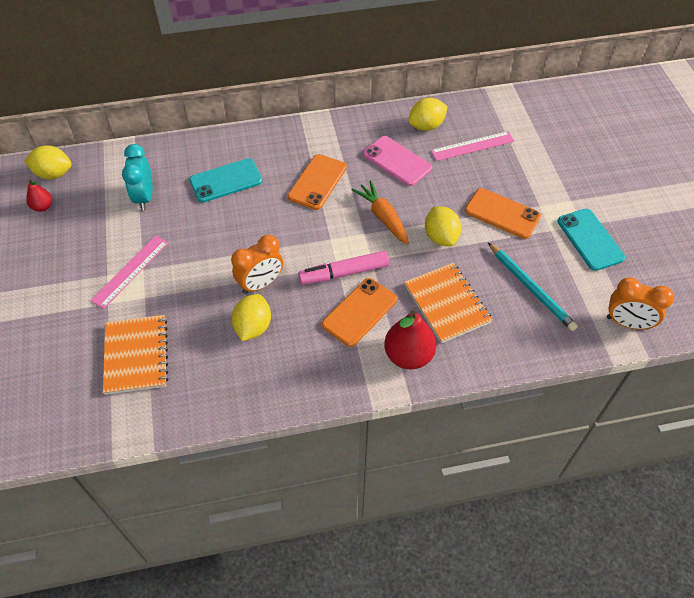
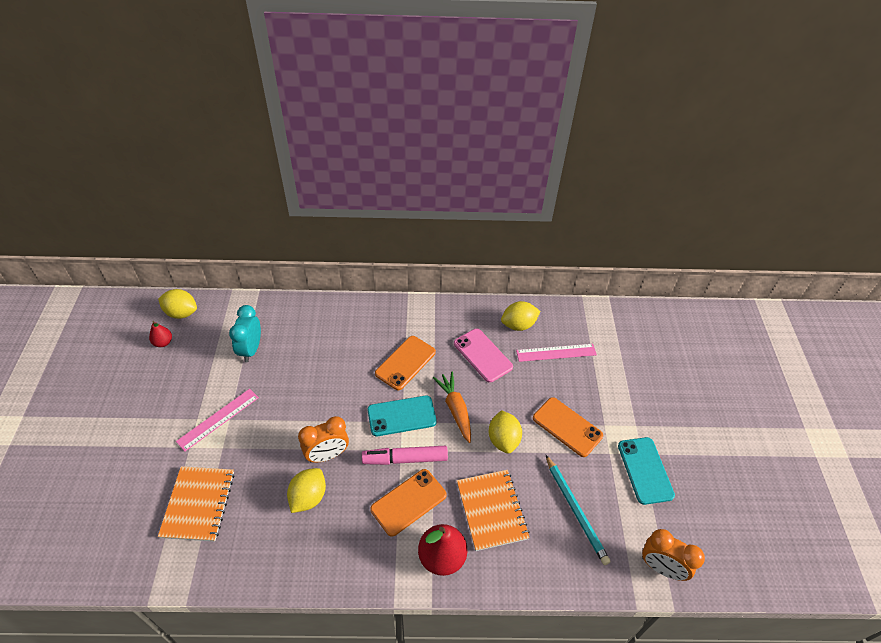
camera: 10 degrees right, 5 degrees down
turquoise phone [190,158,263,203] -> turquoise phone moved to [368,396,437,436]

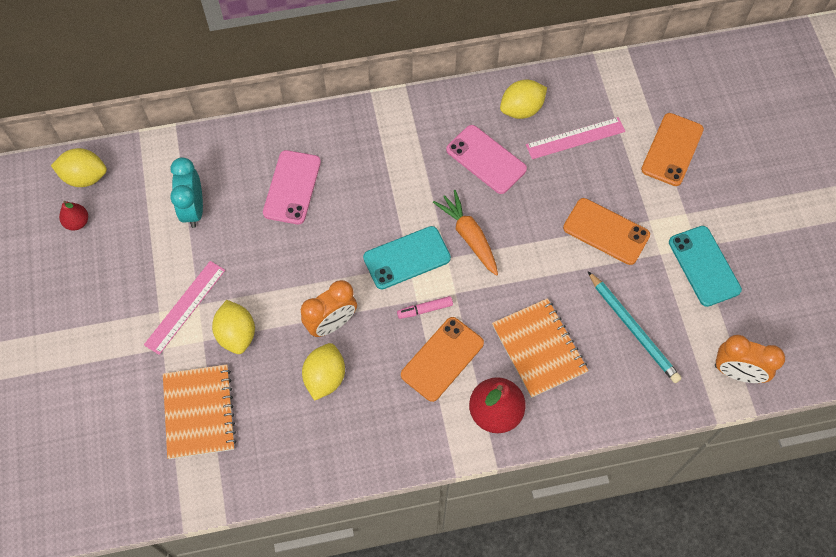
camera: 10 degrees left, 15 degrees up
pink marker [362,446,448,465] -> pink marker [397,296,453,319], size x0.55
orange phone [375,336,436,390] -> orange phone moved to [641,113,704,186]
yellow lemon [489,410,522,454] -> yellow lemon moved to [212,300,255,354]
none -> pink phone [263,150,321,224]

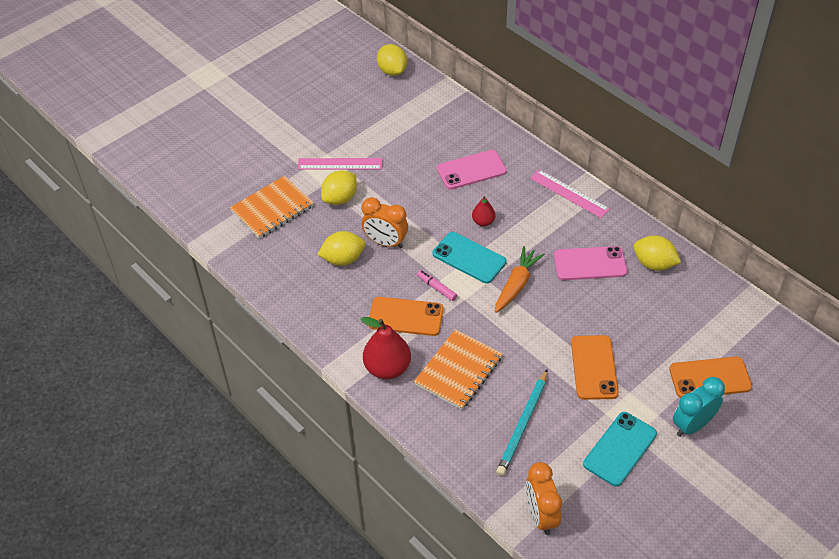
camera: 60 degrees right, 15 degrees down
red pear [59,201,88,231] -> red pear moved to [472,196,495,226]
turquoise clock [170,157,203,228] -> turquoise clock moved to [673,377,725,437]
pink phone [446,125,527,194] -> pink phone turned 75 degrees clockwise [554,246,627,280]
pink ruler [526,117,625,159] -> pink ruler moved to [530,170,610,218]

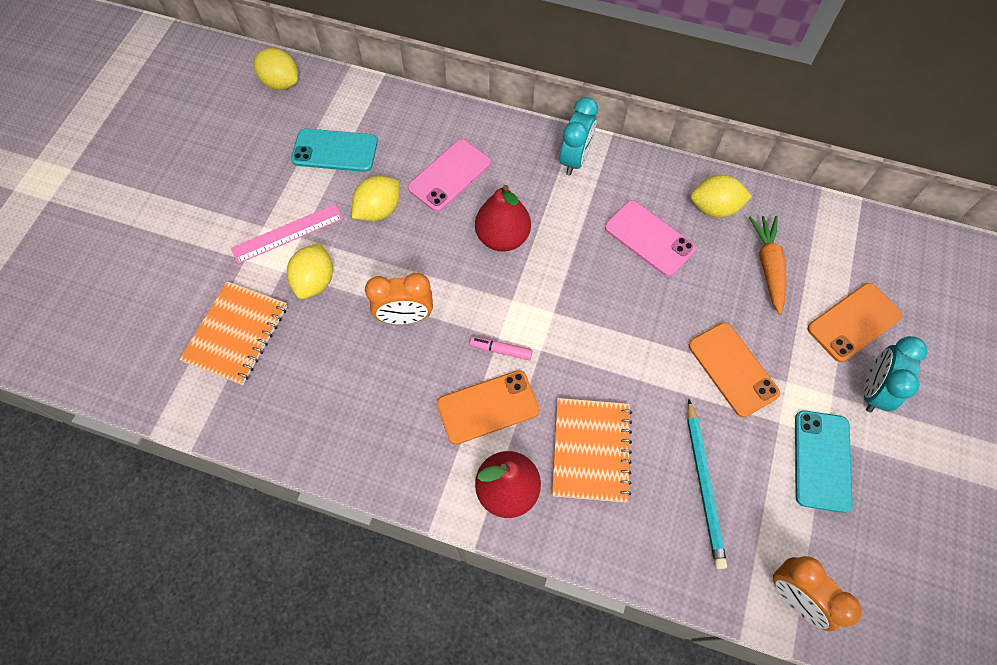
camera: 30 degrees left, 15 degrees up
yellow lemon [317,231,365,266] -> yellow lemon moved to [352,176,400,222]
turquoise phone [433,232,507,283] -> turquoise phone moved to [291,128,378,172]
red pear [472,196,495,226] -> red pear [475,185,531,251], size x1.84
orange carrot [495,246,545,313] -> orange carrot moved to [749,216,786,315]
pink ruler [530,170,610,218] -> turquoise clock [560,97,598,176]
pink phone [554,246,627,280] -> pink phone turned 75 degrees clockwise [605,200,696,277]

